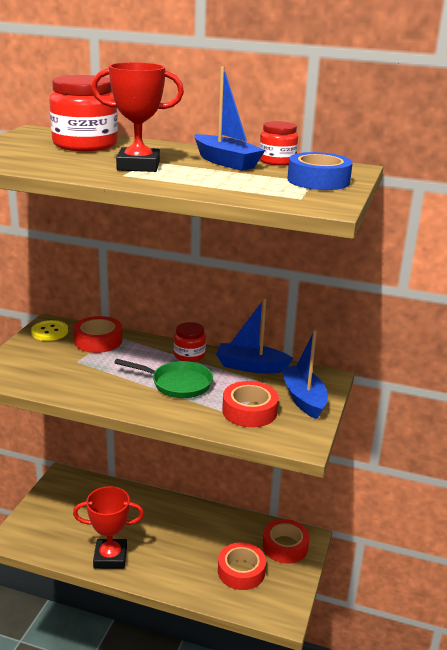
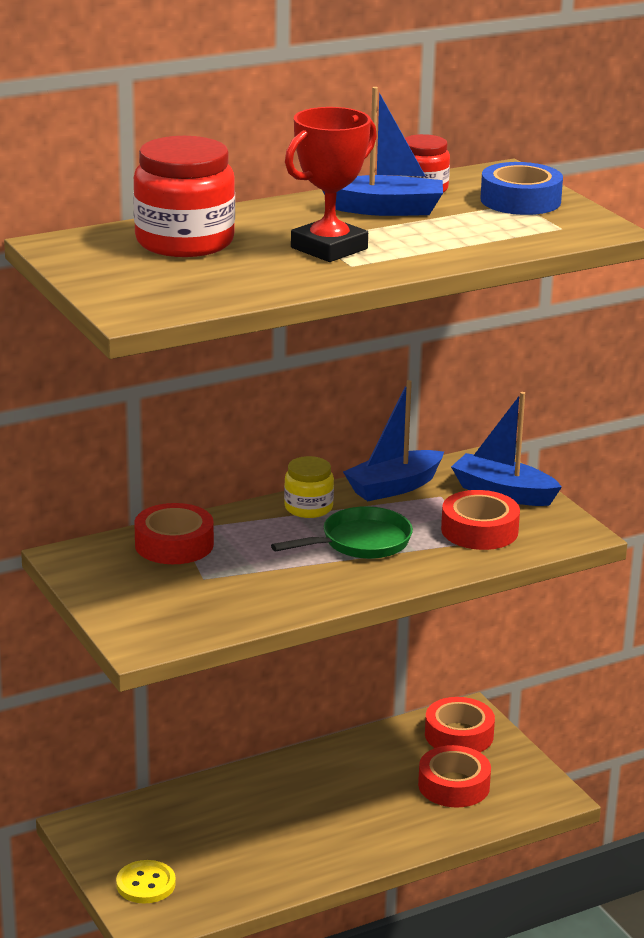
camera: 45 degrees left, 0 degrees up
yellow button [31,320,68,341] -> yellow button moved to [116,860,176,904]
red trophy [73,486,144,569] -> none
red jar [174,322,206,362] -> yellow jar [284,456,334,518]

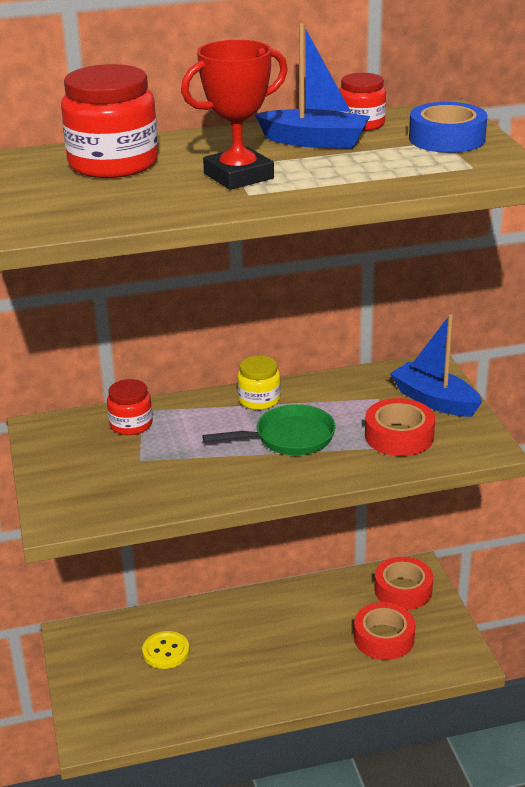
camera: 15 degrees right, 5 degrees up
yellow button [116,860,176,904] -> yellow button moved to [142,631,189,669]
red tape [134,503,214,564] -> red jar [107,379,153,435]
blue boat [343,380,444,501] -> none

